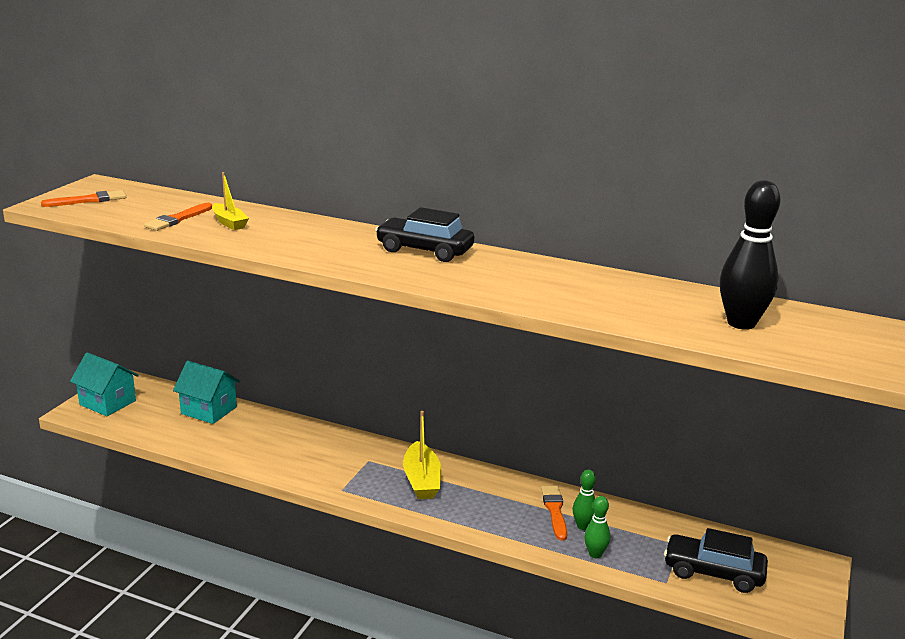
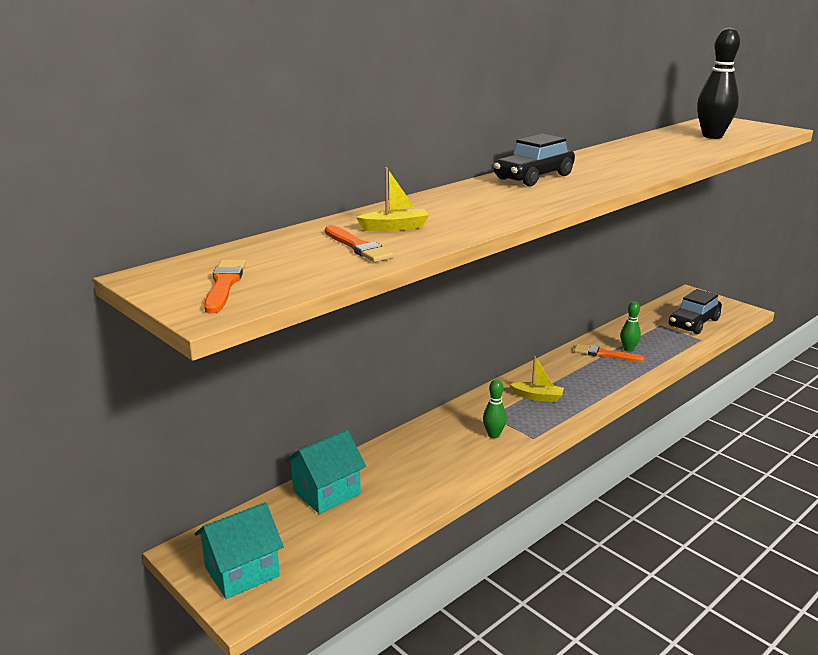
camera: 65 degrees left, 0 degrees up
yellow boat [403,411,441,499] -> yellow boat [510,356,564,402], size x0.66
green bowling pin [584,496,610,558] -> green bowling pin moved to [483,379,507,438]

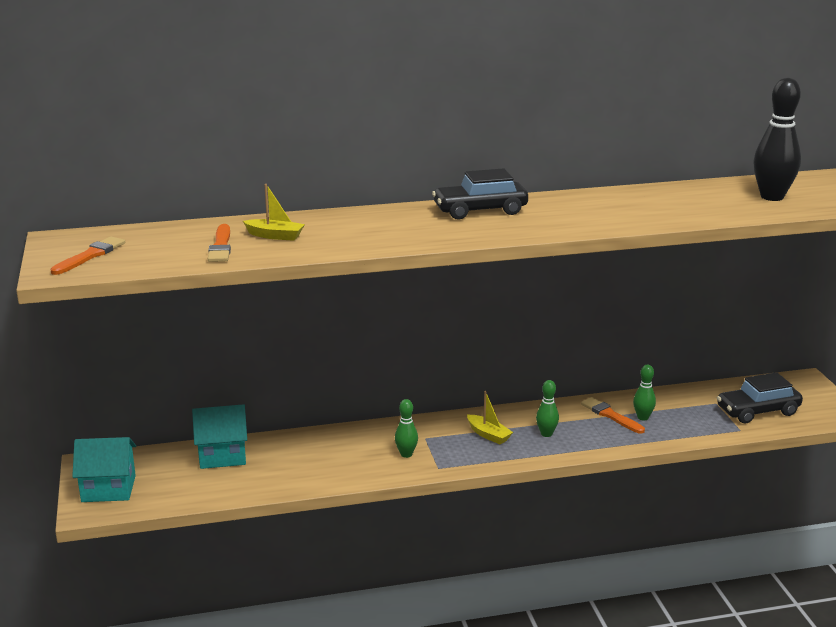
camera: 30 degrees right, 0 degrees up
none -> green bowling pin [536,380,559,437]

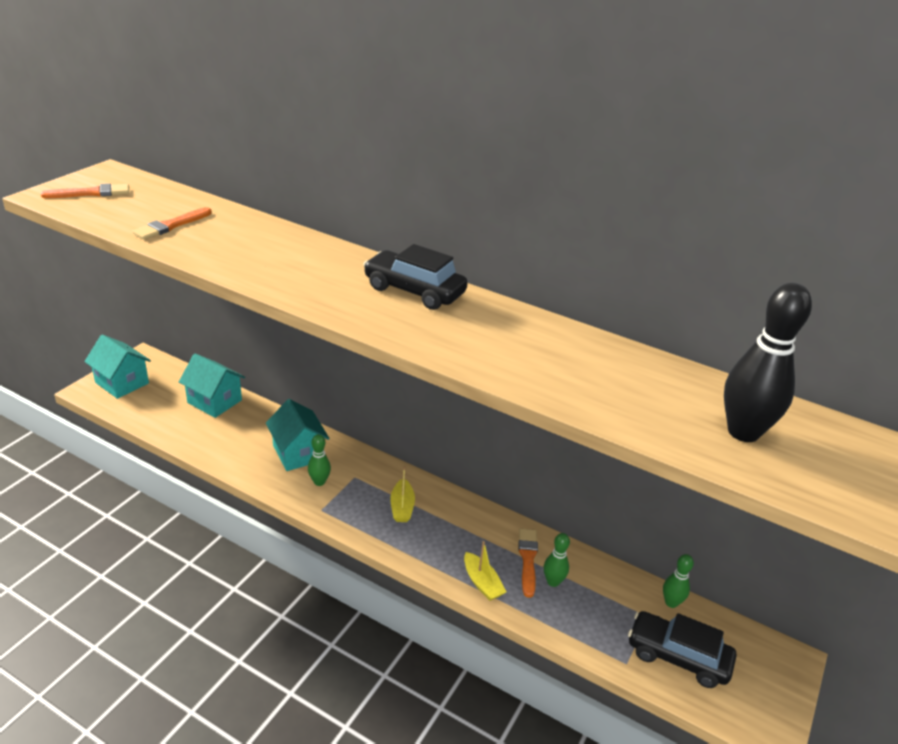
camera: 40 degrees right, 10 degrees up
yellow boat [243,184,305,241] -> yellow boat moved to [464,541,506,601]
green bowling pin [536,380,559,437] -> green bowling pin moved to [663,554,694,608]
none -> turquoise house [266,399,330,471]

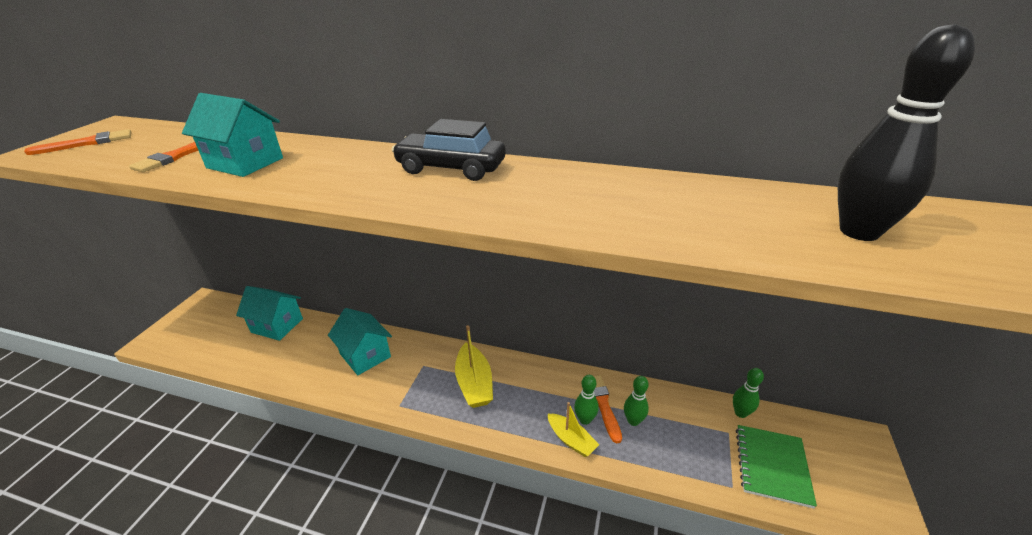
camera: 10 degrees left, 0 degrees up
turquoise house [84,335,151,399] -> turquoise house moved to [182,93,283,177]
green bowling pin [308,434,331,486] -> green bowling pin moved to [574,375,599,425]
yellow boat [390,466,415,522] -> yellow boat [455,325,493,408], size x1.52
black car [628,611,736,688] -> green notebook [736,425,817,508]

